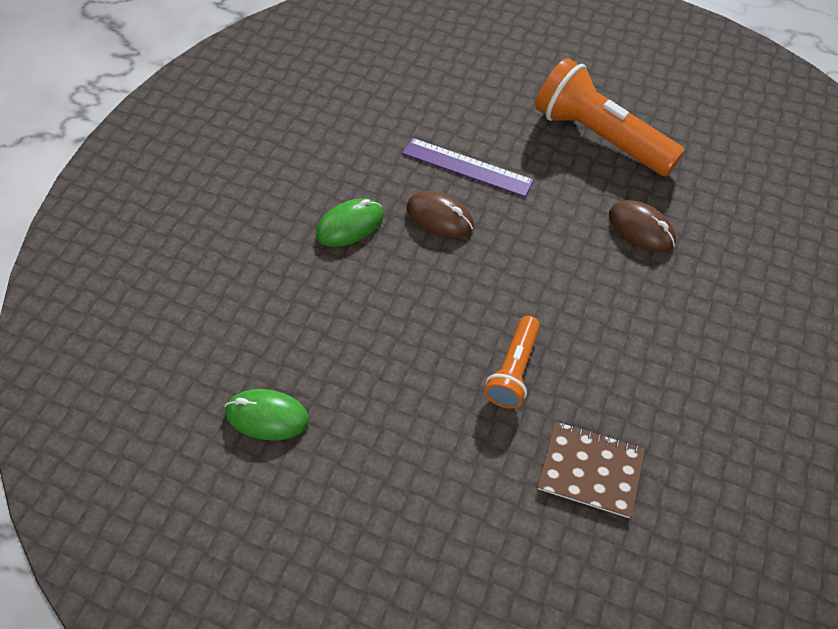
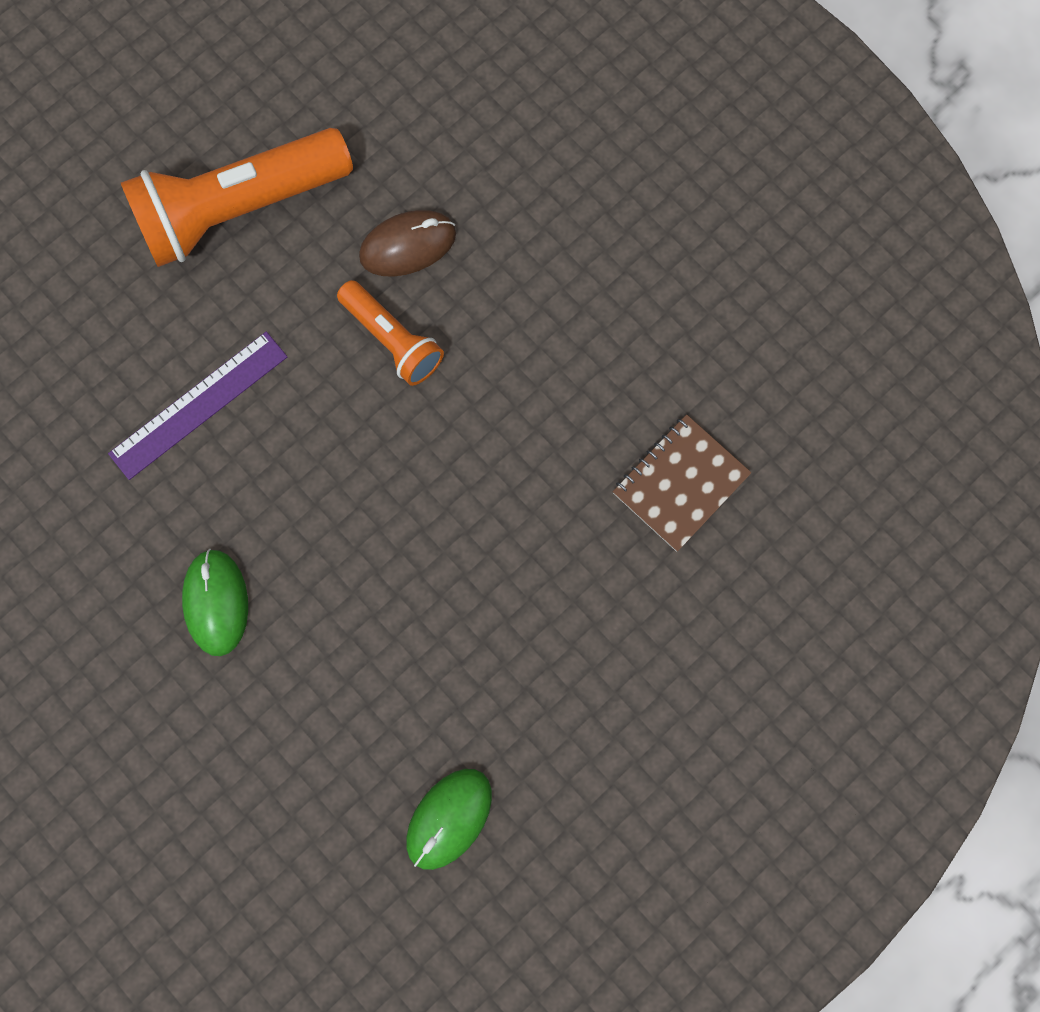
camera: 65 degrees left, 20 degrees up
brown mouse [407,191,474,238] -> none
orange flashlight [484,316,540,408] -> orange flashlight moved to [337,280,444,386]

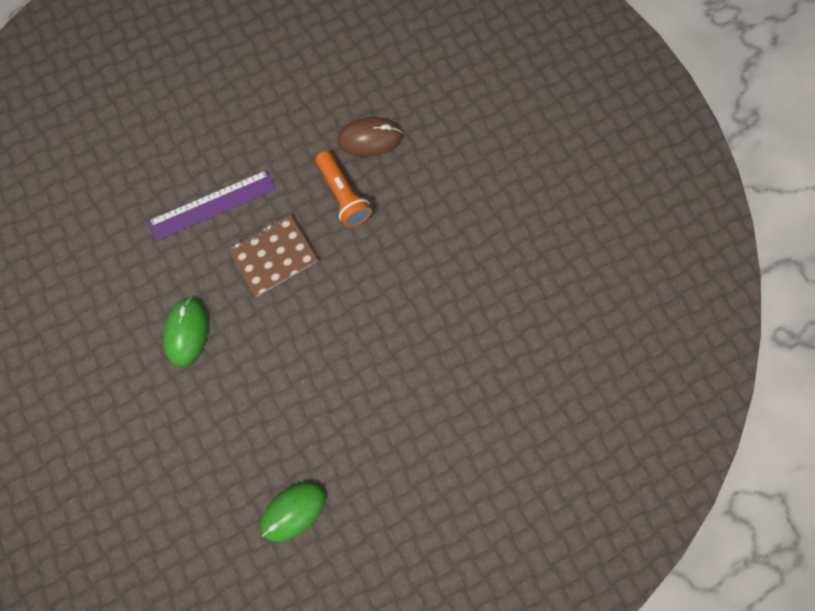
camera: 15 degrees right, 0 degrees up
orange flashlight [121,128,353,267] -> none
brown notebook [613,414,751,552] -> brown notebook moved to [228,214,318,297]

